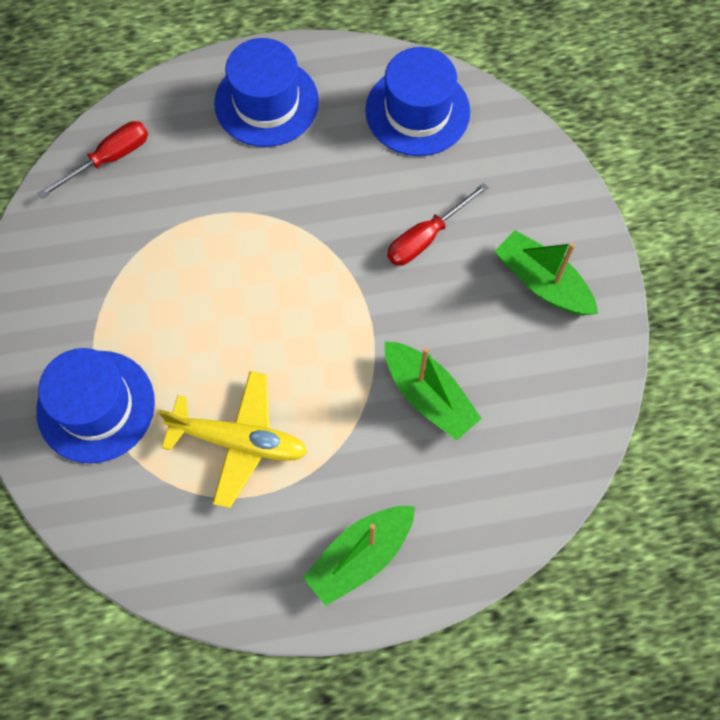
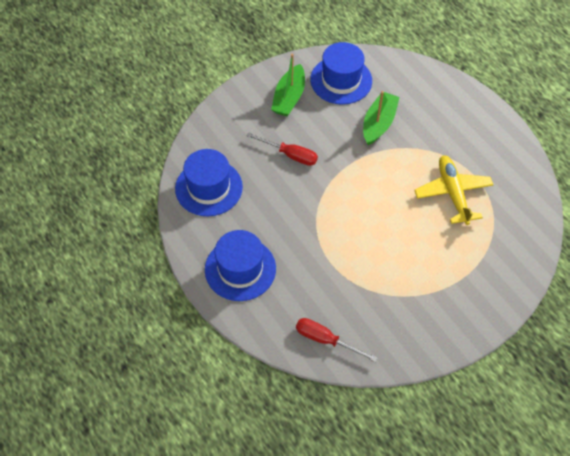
camera: 115 degrees left, 10 degrees down
blue hat [36,348,155,464] -> blue hat moved to [310,42,372,105]
green boat [303,506,415,606] -> none

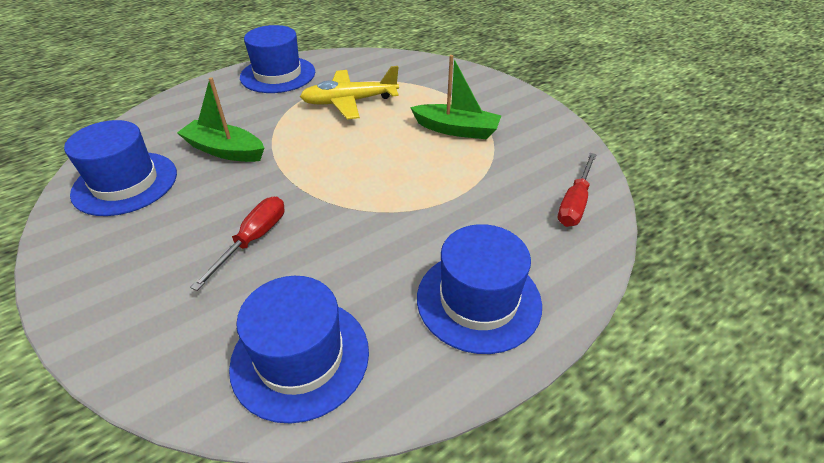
camera: 90 degrees left, 15 degrees down
green boat [271,54,305,116] -> green boat moved to [410,55,501,139]
none -> blue hat [240,25,315,93]

